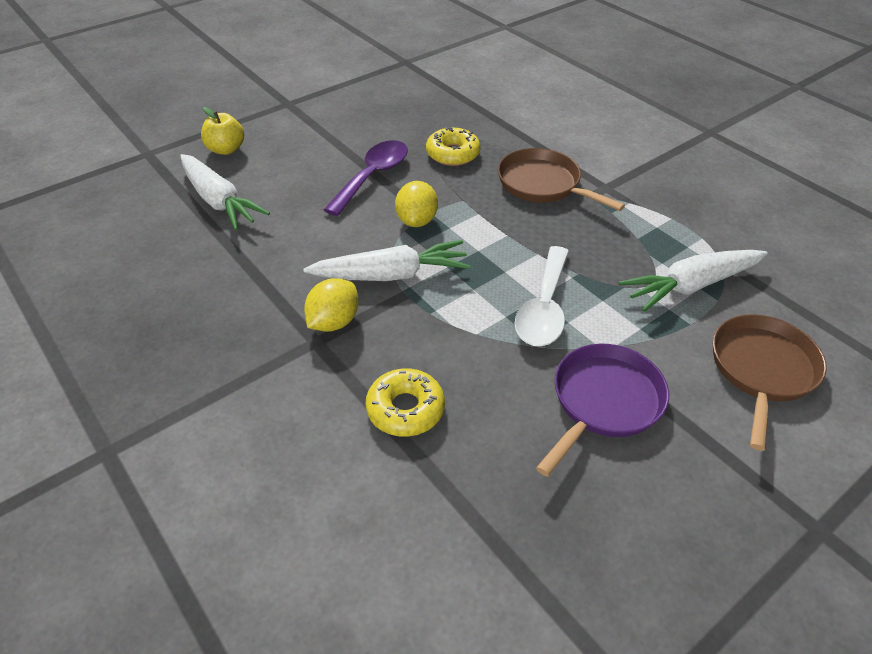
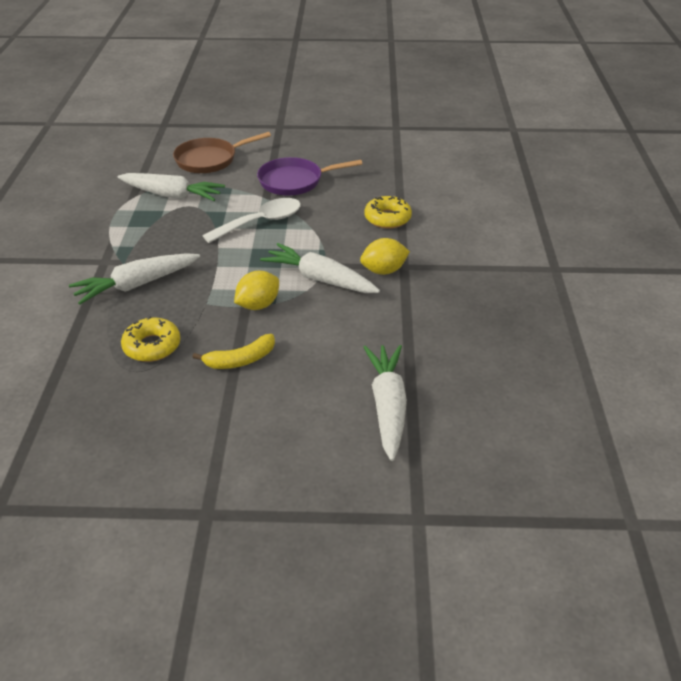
camera: 140 degrees left, 5 degrees down
yellow apple [201,107,244,155] -> none
purple spoon [323,140,408,216] -> yellow banana [192,334,275,369]
brown pan [498,148,625,211] -> white carrot [69,253,200,305]

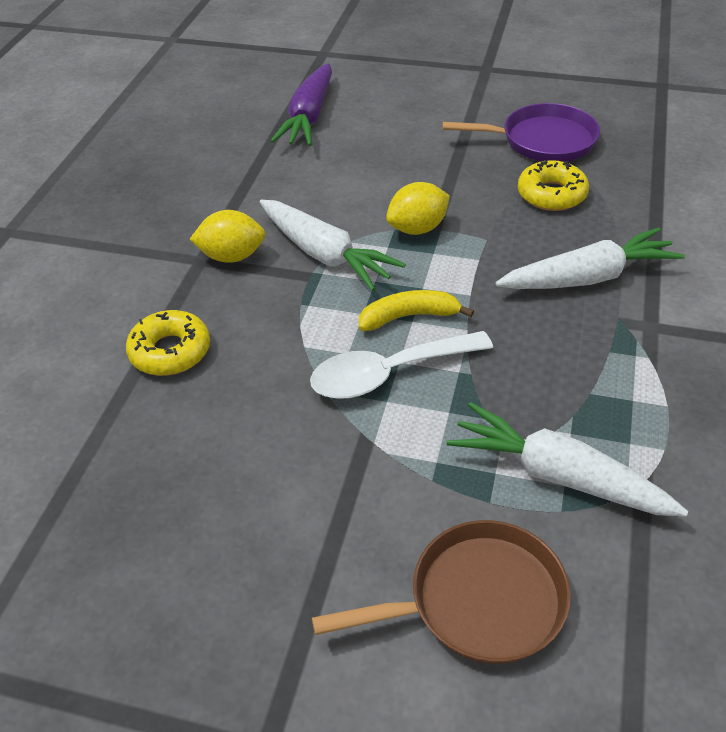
camera: 165 degrees left, 5 degrees up
yellow banana [192,334,275,369] -> yellow banana moved to [359,290,474,331]
purple pan [257,157,362,196] -> purple pan moved to [442,103,600,162]
white carrot [363,345,407,461] -> purple carrot [271,63,332,146]

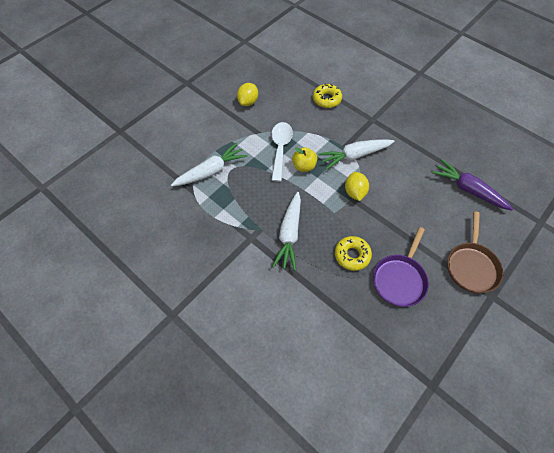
camera: 115 degrees right, 15 degrees up
yellow lemon [189,210,266,263] -> yellow lemon moved to [237,83,258,106]
brown pan [312,520,571,664] -> brown pan moved to [447,212,503,293]
yellow banana [359,290,474,331] -> yellow apple [292,147,317,172]

